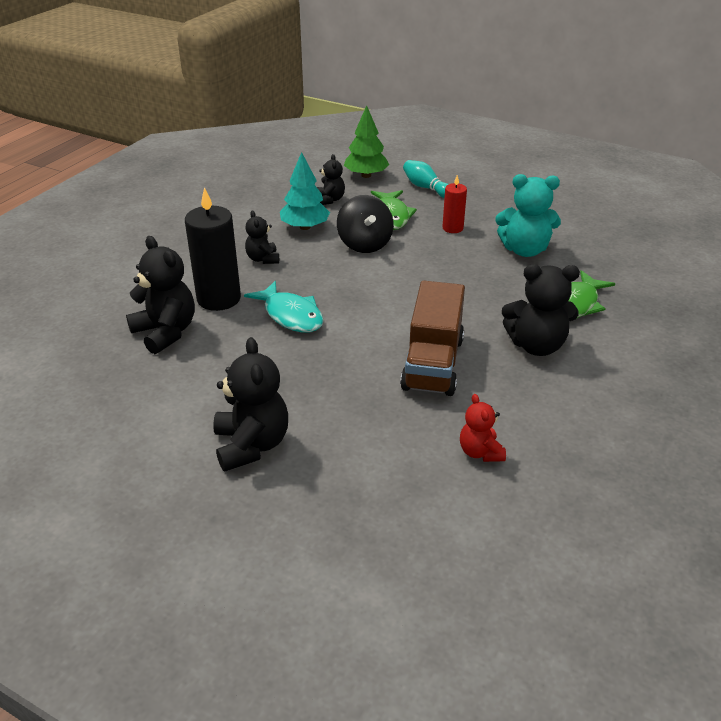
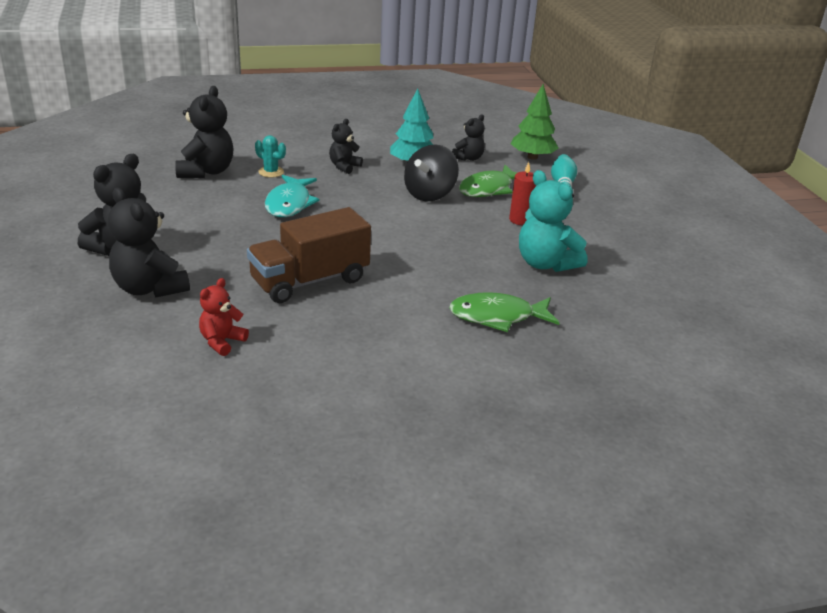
camera: 45 degrees right, 5 degrees down
black candle [185,187,241,311] -> turquoise cactus [255,135,286,178]
black teddy bear [502,264,580,356] -> black teddy bear moved to [108,187,190,298]

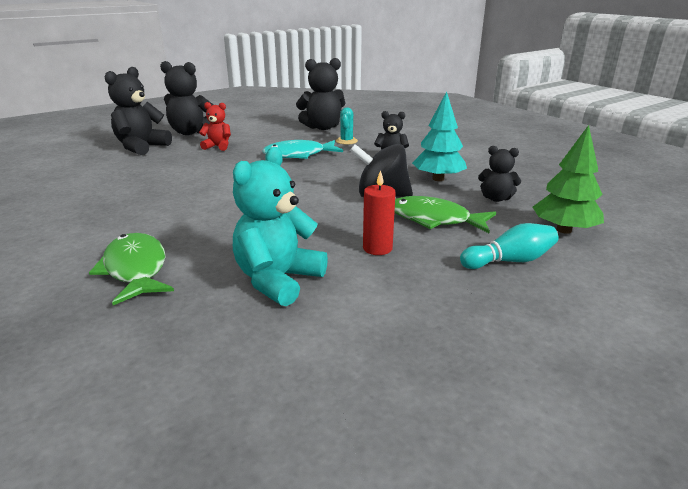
camera: 70 degrees right, 5 degrees down
red teddy bear [199,278,249,356] -> red teddy bear moved to [199,102,231,151]
brown truck [247,207,371,303] -> none

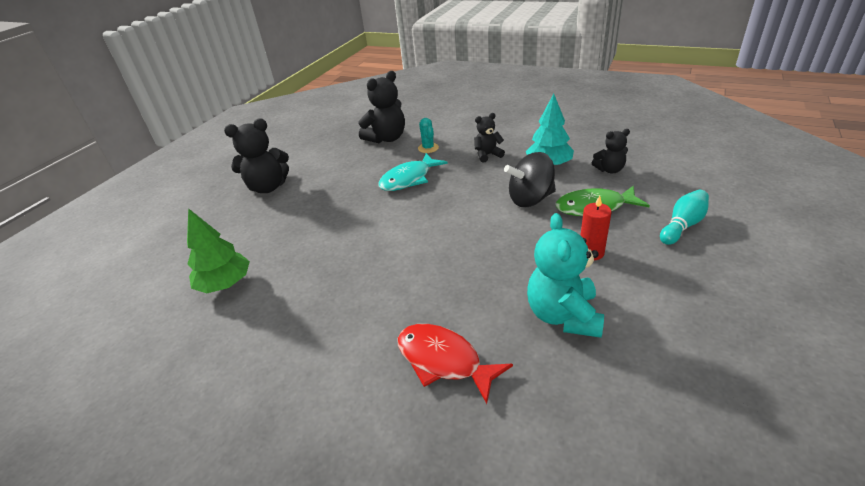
camera: 25 degrees left, 10 degrees up
green fish [89,233,174,305] -> red fish [397,324,513,404]
black teddy bear [105,67,172,155] -> none
red teddy bear [199,102,231,151] -> none
green tree [532,125,604,234] -> green tree moved to [187,208,250,293]

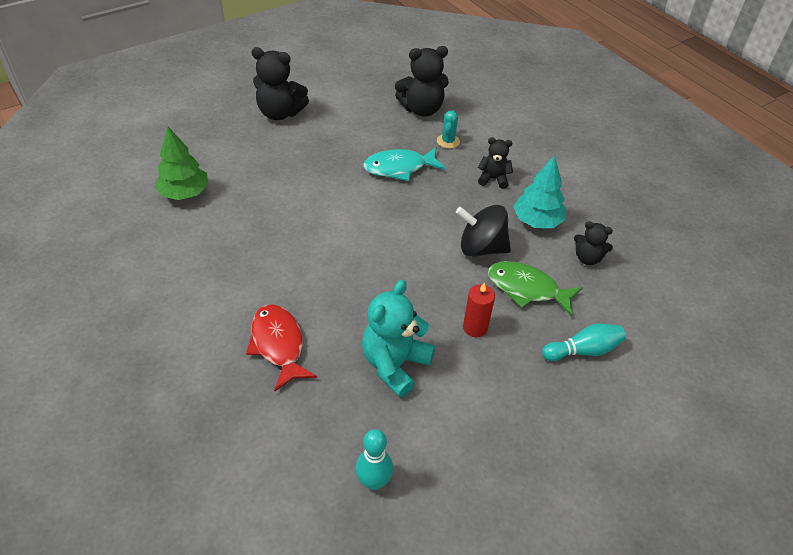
camera: 25 degrees right, 10 degrees up
none -> turquoise bowling pin [355,429,393,490]

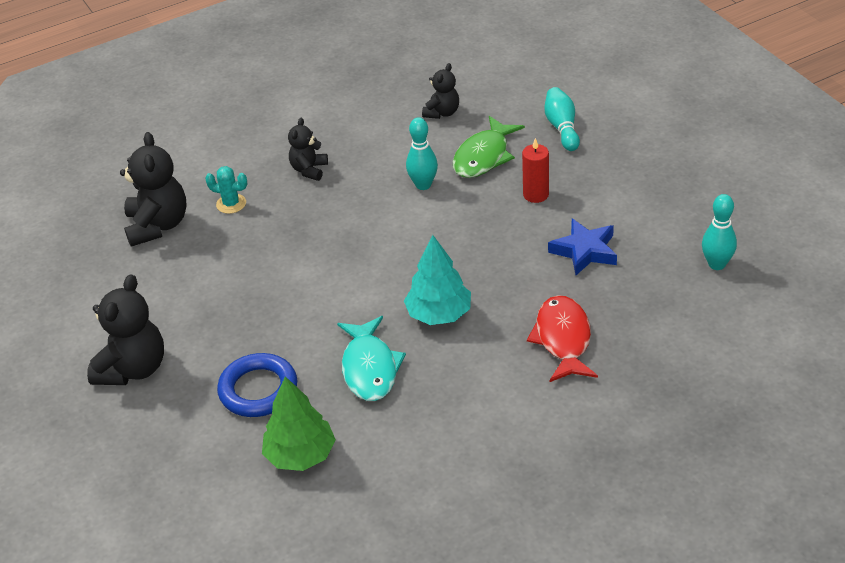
camera: 80 degrees left, 5 degrees down
red fish [246,304,317,391] -> red fish turned 105 degrees clockwise [527,295,598,382]
turquoise teddy bear [362,280,435,397] -> blue star [548,219,617,275]
turquoise fish [363,147,446,181] -> turquoise fish moved to [337,316,406,401]
black spinning top [456,205,511,257] -> turquoise bowling pin [406,117,438,190]
turquoise tree [513,156,566,228] -> turquoise tree moved to [404,235,471,325]
none -> blue ring [217,353,297,417]

